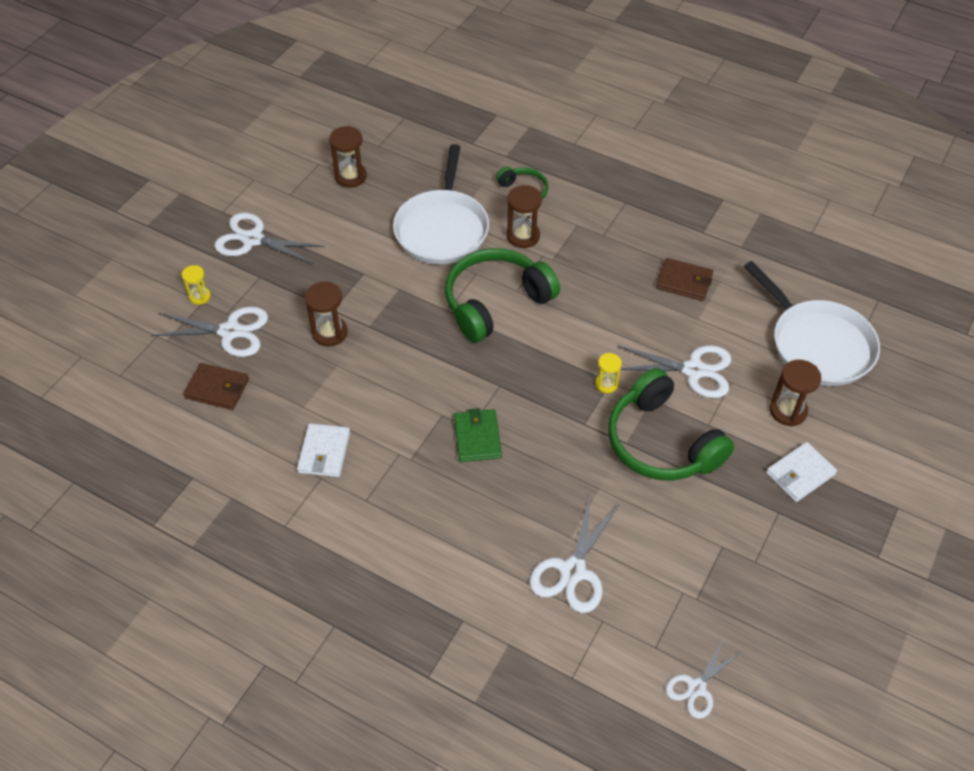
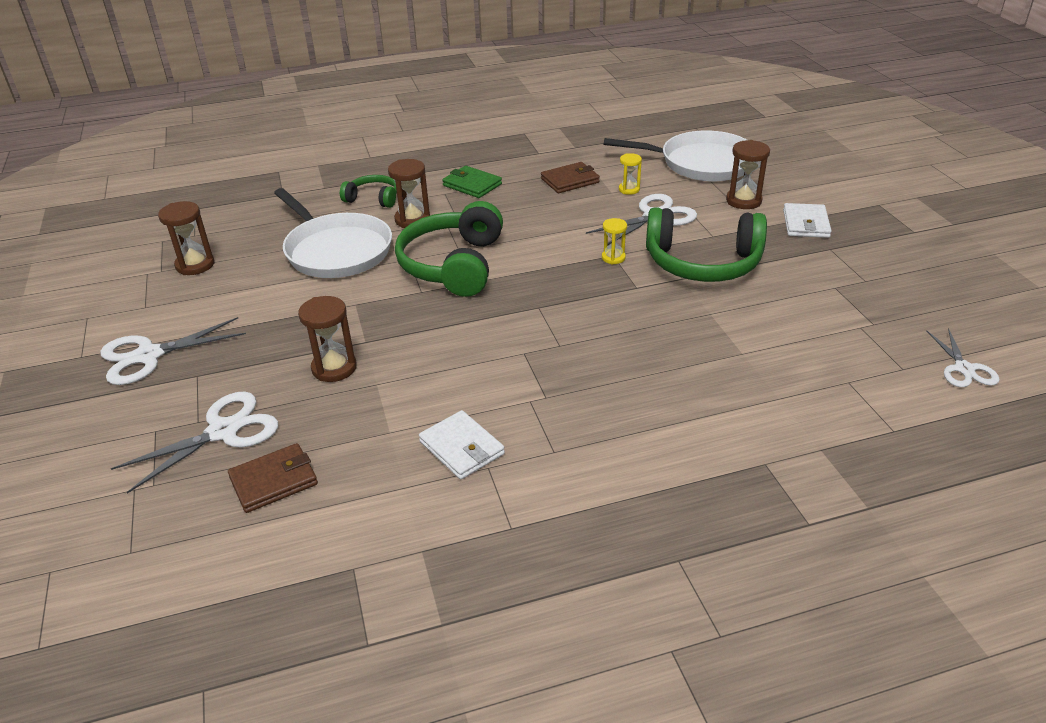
camera: 45 degrees left, 15 degrees down
yellow hourglass [182,265,211,305] -> yellow hourglass moved to [619,153,642,195]
green wallet [454,408,502,462] -> green wallet moved to [442,166,502,198]
white scissors [530,496,620,613] -> none

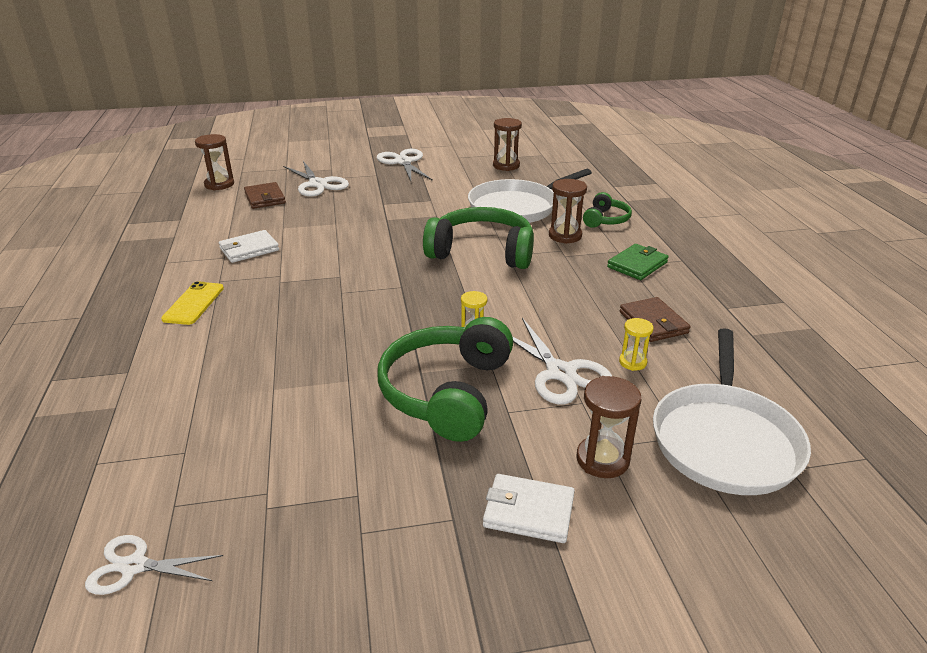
camera: 95 degrees right, 5 degrees down
brown hourglass [298,296,357,382] -> brown hourglass moved to [195,134,234,190]
none -> yellow phone [161,281,224,325]

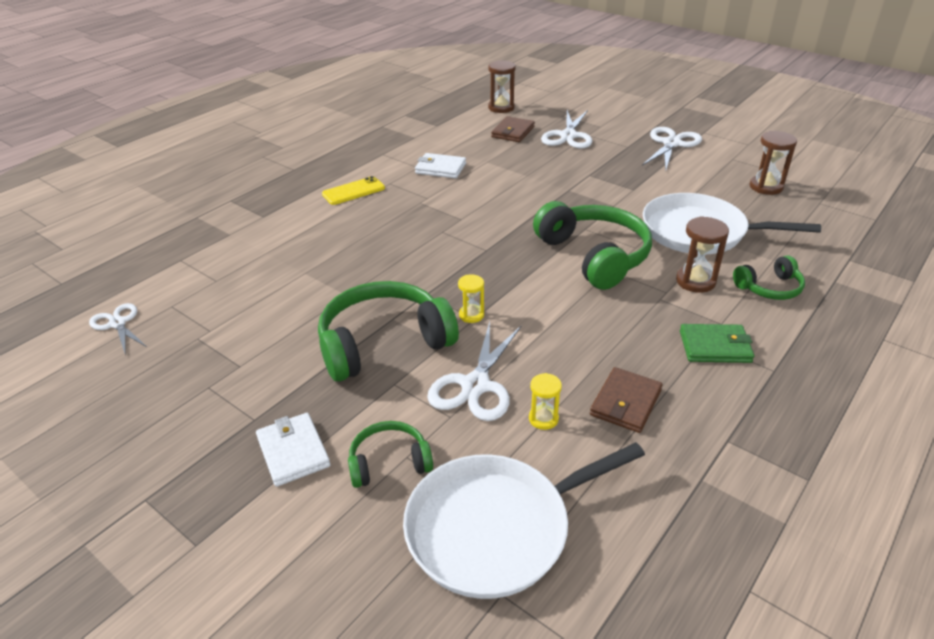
camera: 50 degrees right, 5 degrees up
brown hourglass [576,376,642,478] -> green headphones [348,421,433,488]

